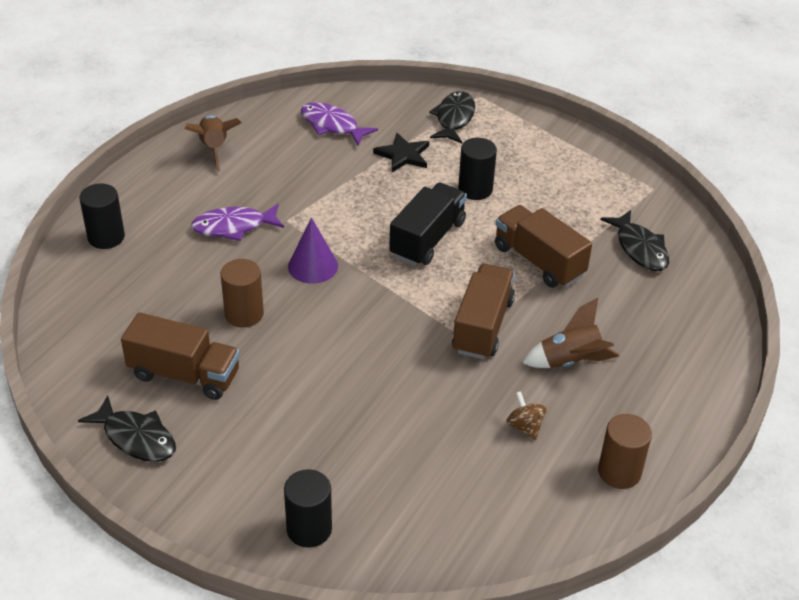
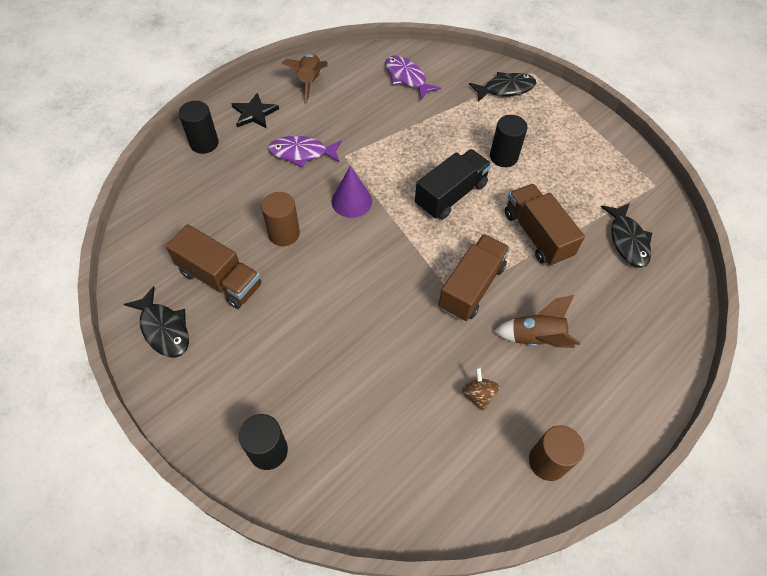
camera: 15 degrees right, 15 degrees up
black star [373,133,429,172] -> black star moved to [231,93,279,129]
black fish [429,91,475,143] -> black fish turned 45 degrees clockwise [469,72,536,102]

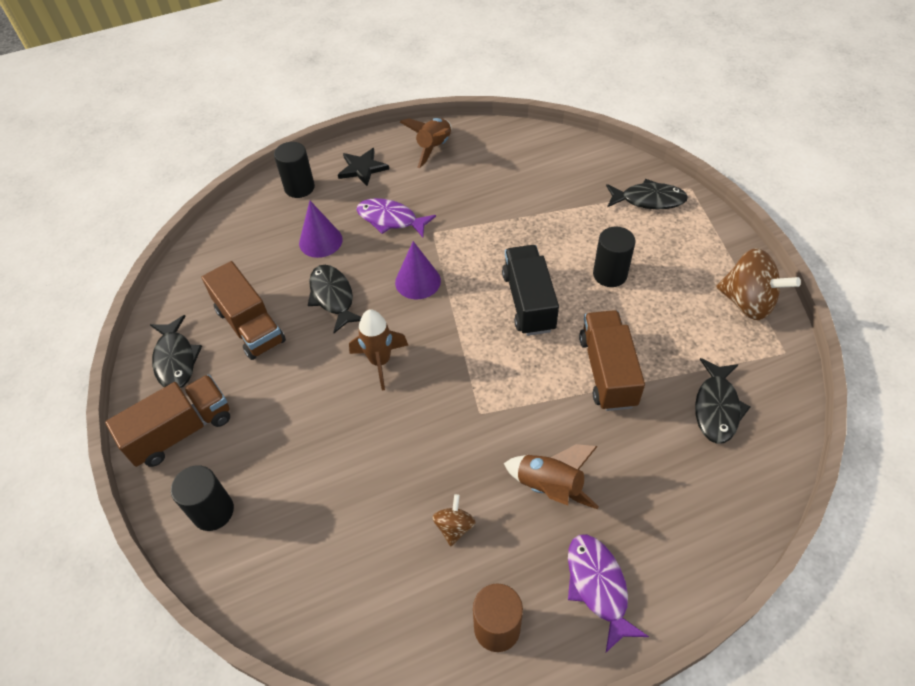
camera: 25 degrees right, 5 degrees down
brown cylinder [261,192,300,246] -> black fish [308,265,361,333]
purple fish [385,55,441,100] -> purple fish moved to [568,534,649,652]
black truck [415,149,492,220] -> black truck turned 75 degrees counterclockwise [502,245,559,336]
brown truck [438,234,510,321] -> brown truck moved to [105,375,230,467]
none -> purple cone [299,201,343,258]
none -> brown rocket [349,309,408,390]
none -> brown spinning top [716,248,801,320]

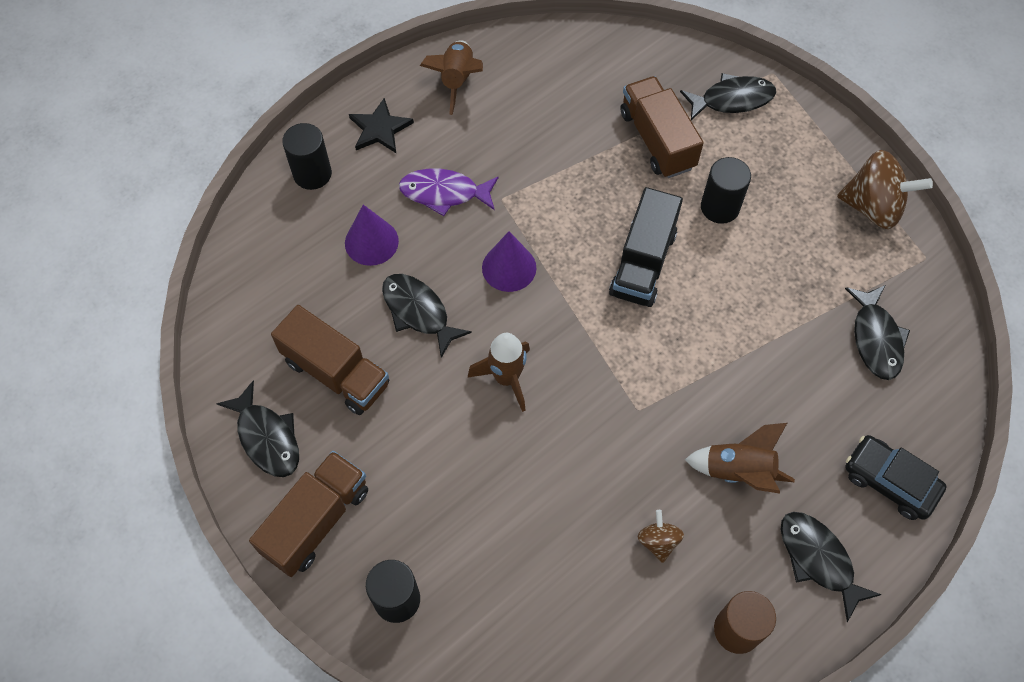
camera: 20 degrees left, 10 degrees up
black truck [502,245,559,336] -> black truck turned 135 degrees counterclockwise [609,187,683,307]
purple fish [568,534,649,652] -> black fish [781,512,882,622]
brown truck [579,310,645,411] -> brown truck moved to [620,76,704,178]
none -> black car [845,435,947,520]

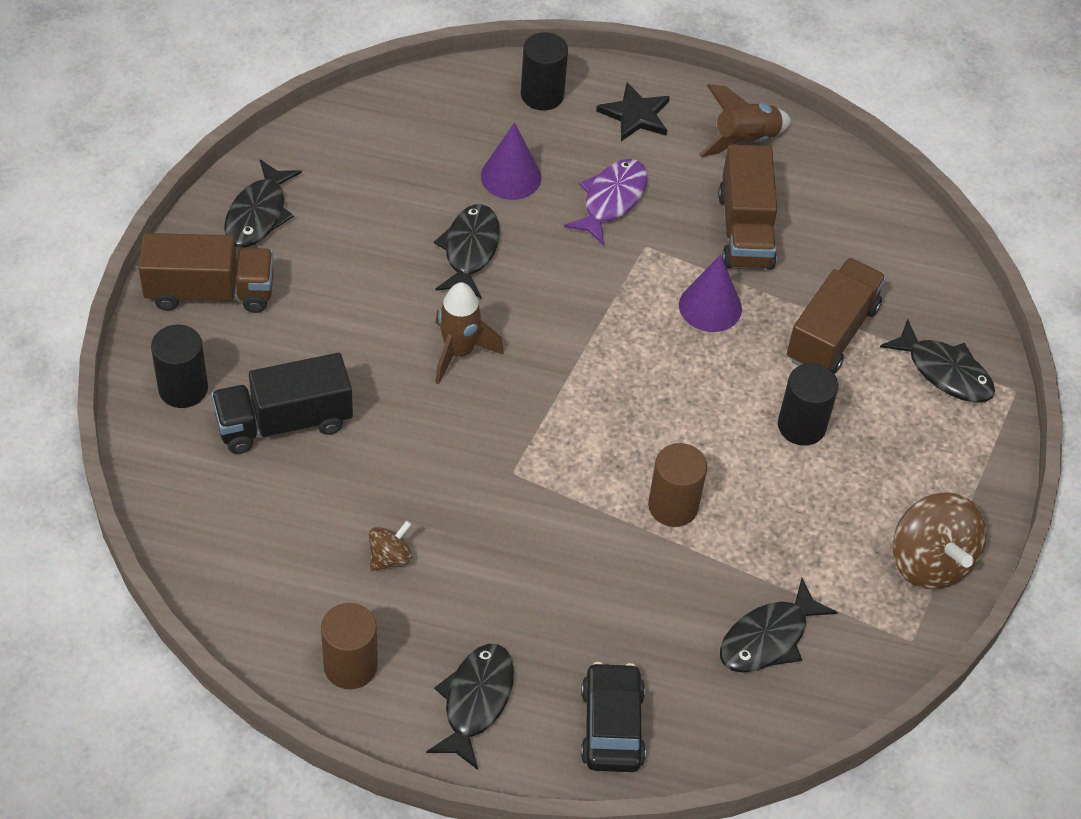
camera: 50 degrees right, 10 degrees down
brown truck [271,305,389,415] -> brown truck moved to [718,144,777,270]
purple fish [399,169,499,216] -> purple fish turned 60 degrees clockwise [564,159,648,246]
purple cone [482,231,536,292] -> purple cone moved to [679,255,742,332]
black truck [609,187,683,307] -> black truck moved to [211,353,353,454]
brown rocket [685,423,795,494] -> none
none -> brown cylinder [648,443,707,527]

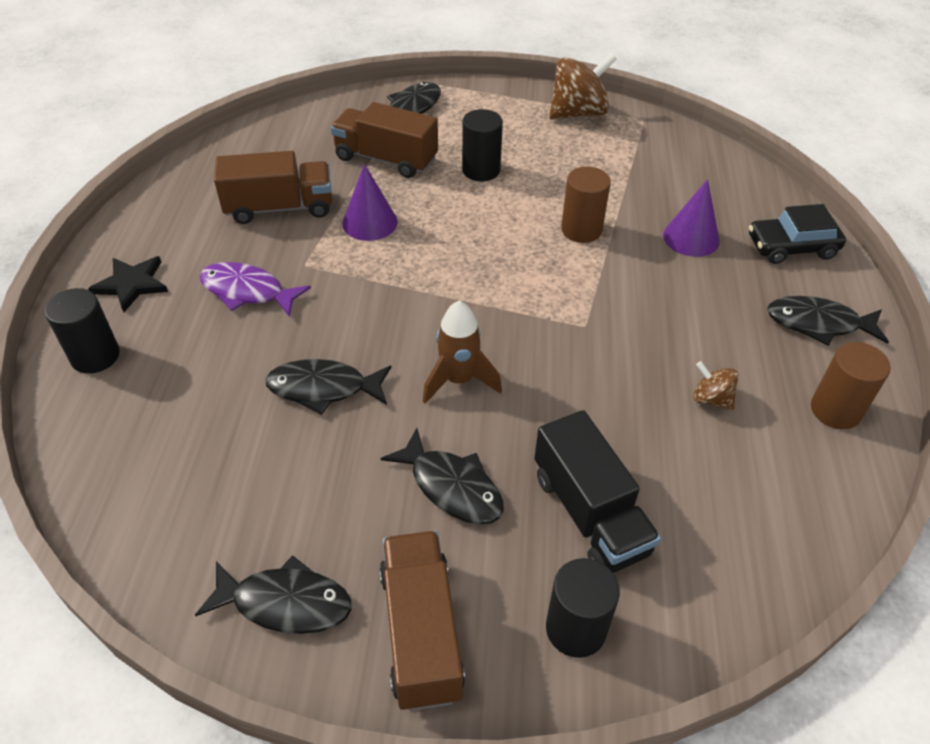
camera: 95 degrees left, 5 degrees down
purple cone [481,123,542,200] -> purple cone moved to [663,179,720,257]
brown rocket [699,84,791,157] -> none
black fish [720,578,838,673] -> black fish moved to [381,428,504,524]

